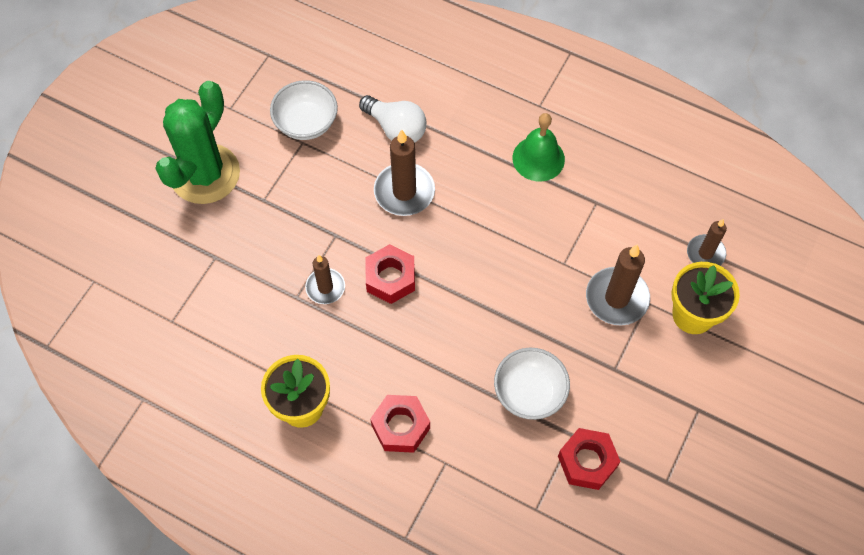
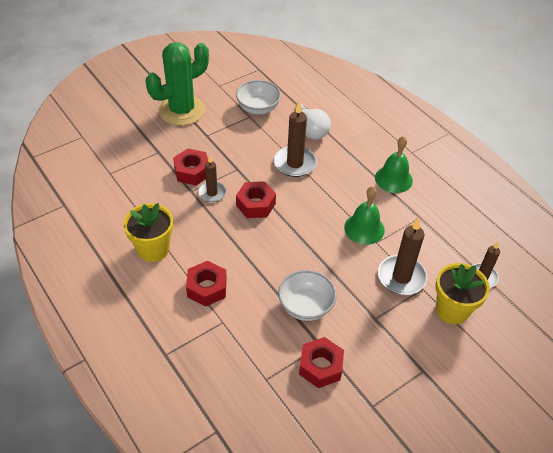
camera: 25 degrees right, 15 degrees down
none -> red nut [173,148,208,185]
none -> green bell [344,186,385,245]

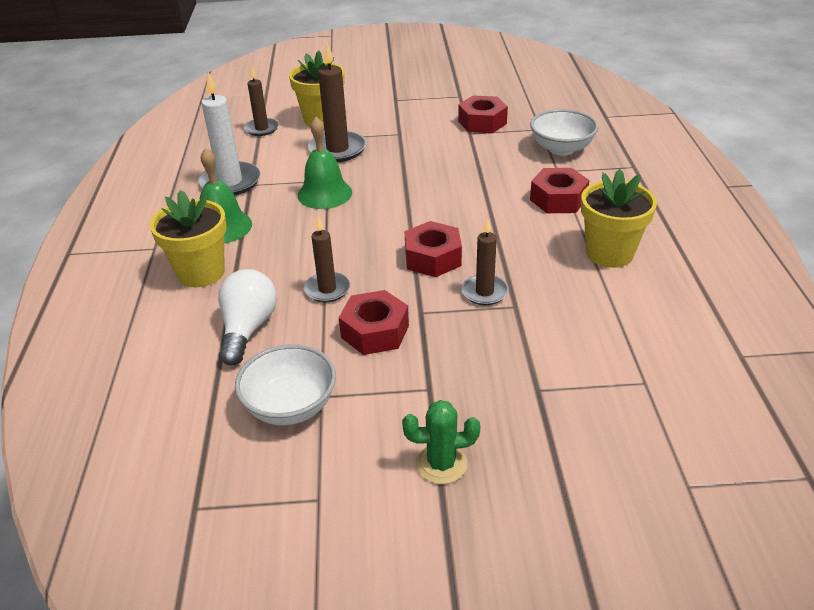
camera: 145 degrees left, 10 degrees down
green cactus [146,42,209,126] -> green cactus [402,400,481,484], size x0.47
red nut [173,148,208,185] -> red nut moved to [339,290,409,355]
brown candle [274,101,317,177] -> brown candle [304,217,350,302], size x0.62
white bowl [278,270,337,321] -> white bowl moved to [530,109,599,156]
none -> yellow flower pot [150,190,227,287]
none -> white candle [198,72,261,196]

